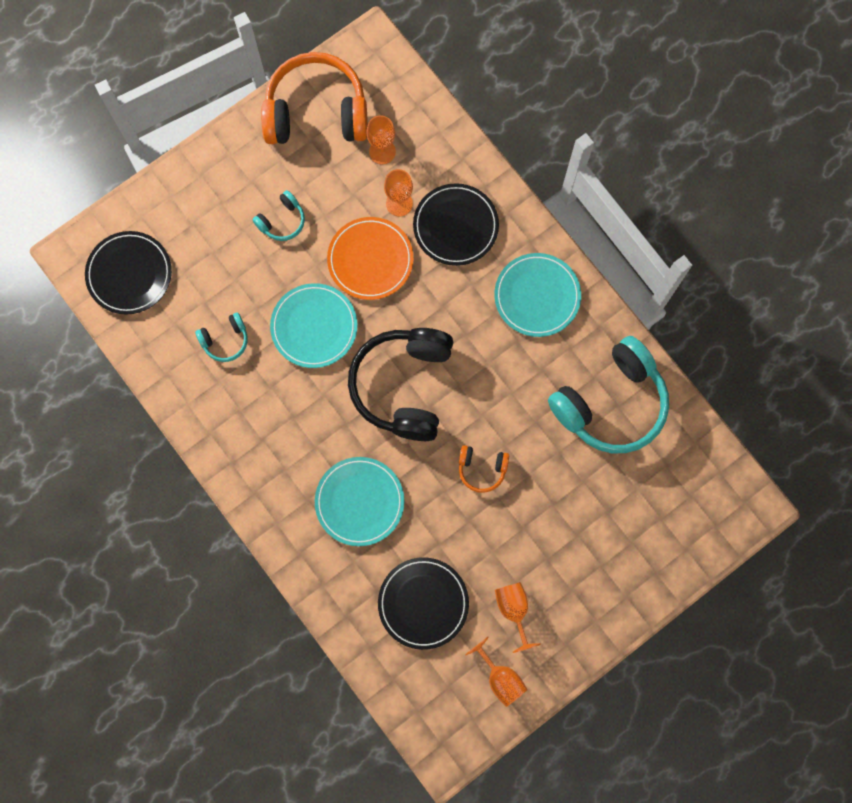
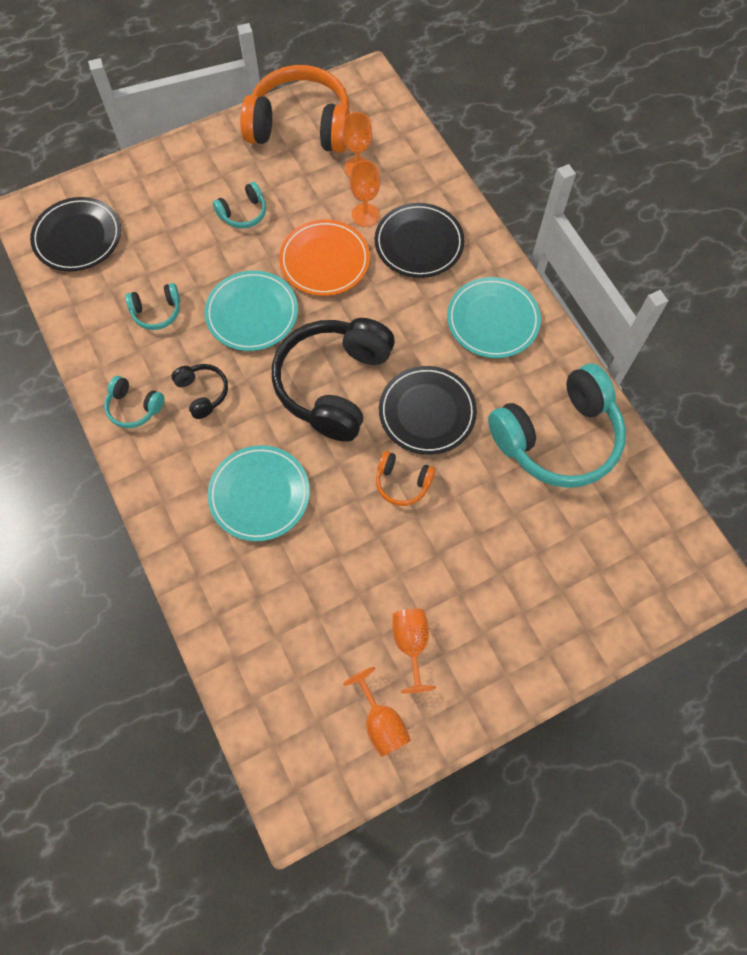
camera: 10 degrees right, 10 degrees down
black plate [378,557,469,650] -> black plate moved to [379,366,477,455]
none -> turquoise headphones [104,376,164,428]
none -> black headphones [172,364,228,419]

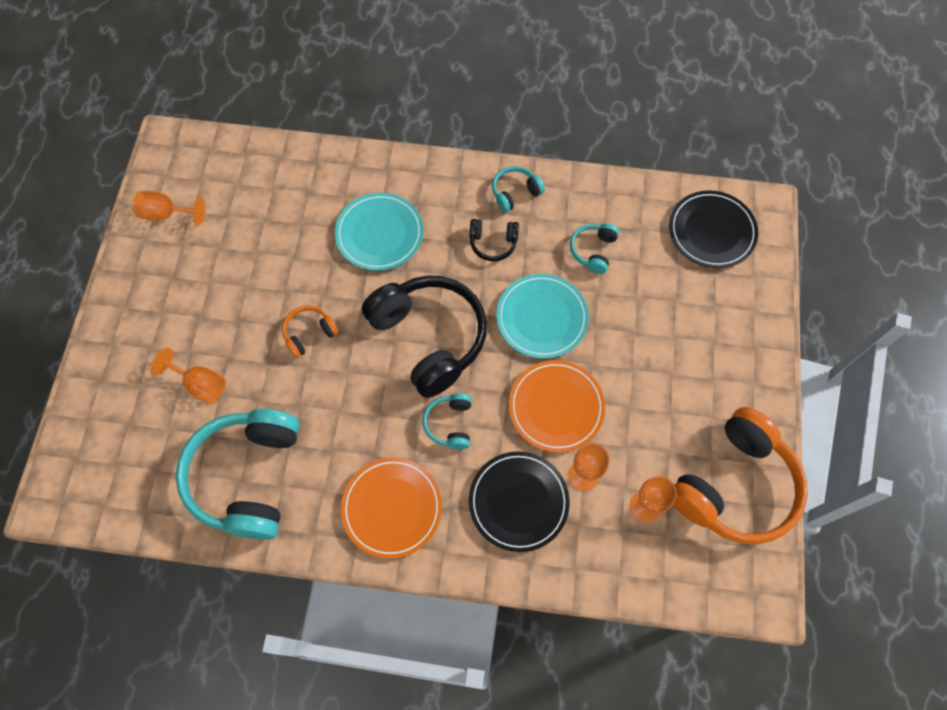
camera: 125 degrees right, 0 degrees up
turquoise headphones [213,182,266,229] -> turquoise headphones moved to [423,393,472,449]
black plate [379,366,477,455] -> none
orange goblet [392,609,436,694] -> orange goblet moved to [151,347,226,404]
turquoise plate [447,277,541,358] -> orange plate [341,457,442,559]

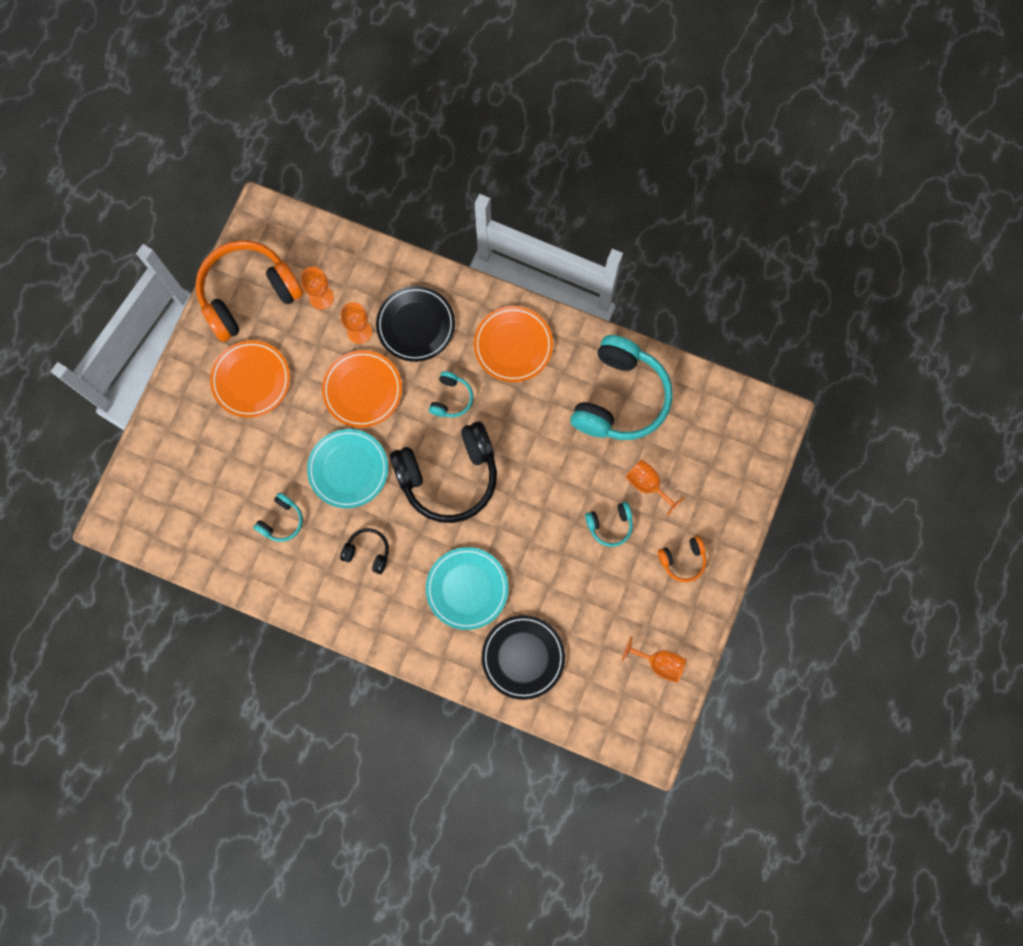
camera: 165 degrees left, 10 degrees up
orange headphones [282,306,339,358] -> orange headphones moved to [658,536,706,582]
black headphones [362,275,487,398] -> black headphones turned 90 degrees counterclockwise [390,421,497,523]
turquoise headphones [492,166,545,213] -> turquoise headphones moved to [585,502,633,547]
black plate [669,190,758,268] -> black plate moved to [482,615,565,700]
none -> orange plate [210,340,290,418]

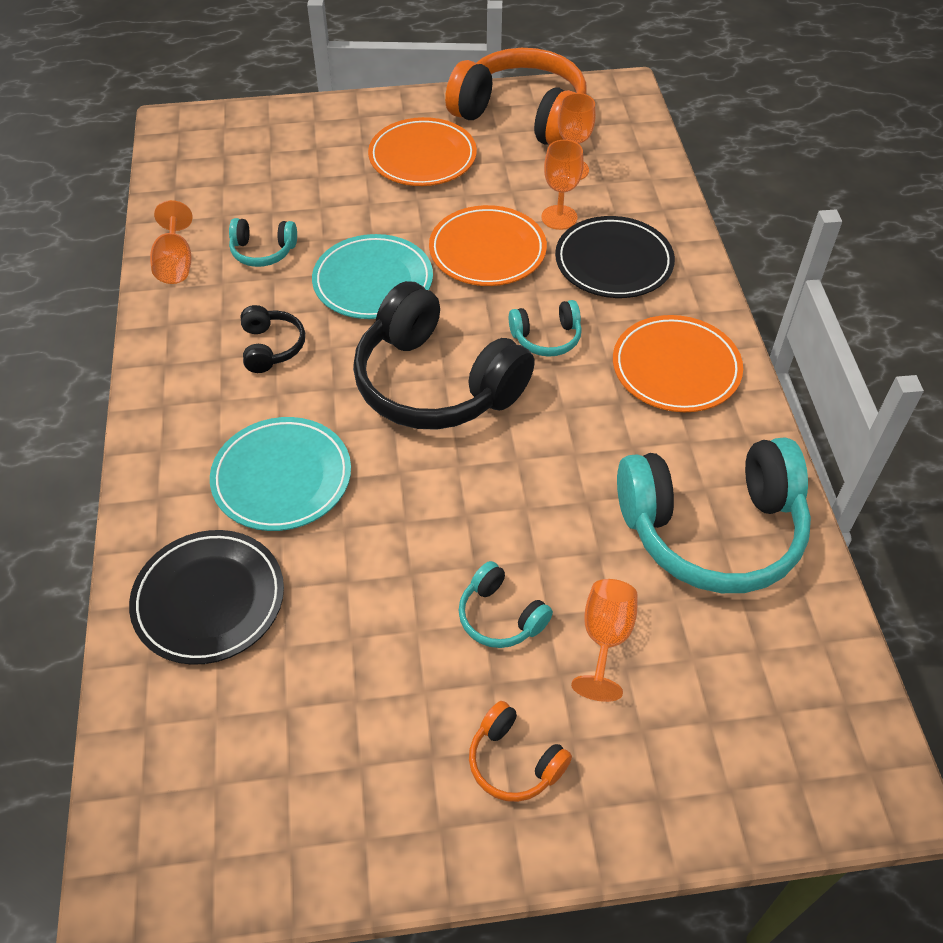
camera: 60 degrees right, 25 degrees down
orange goblet [621,636,686,683] -> orange goblet moved to [150,200,192,284]

